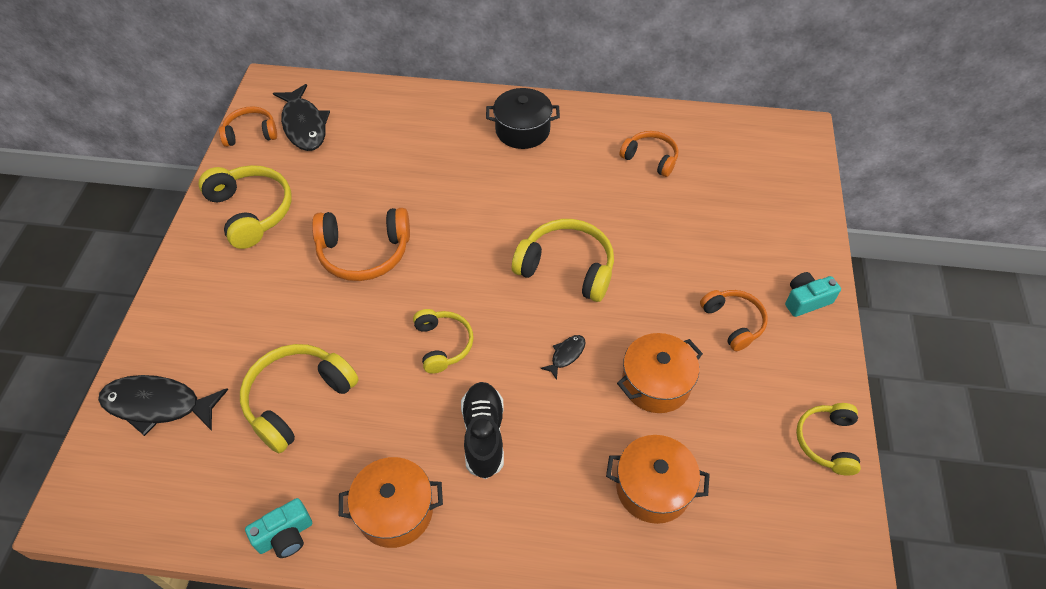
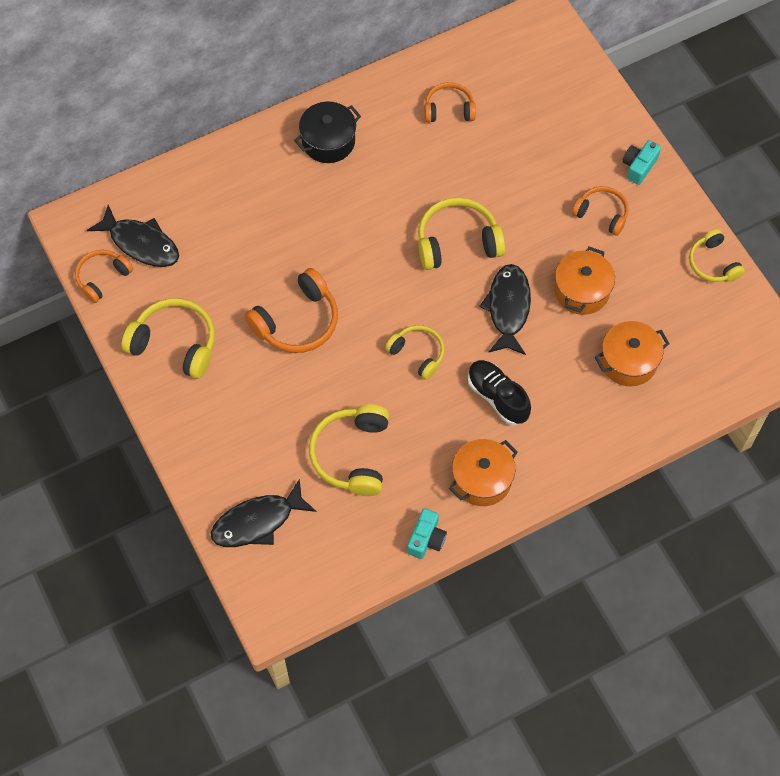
camera: 35 degrees left, 10 degrees up
black fish [540,335,586,380] -> black fish [479,264,531,355], size x2.15

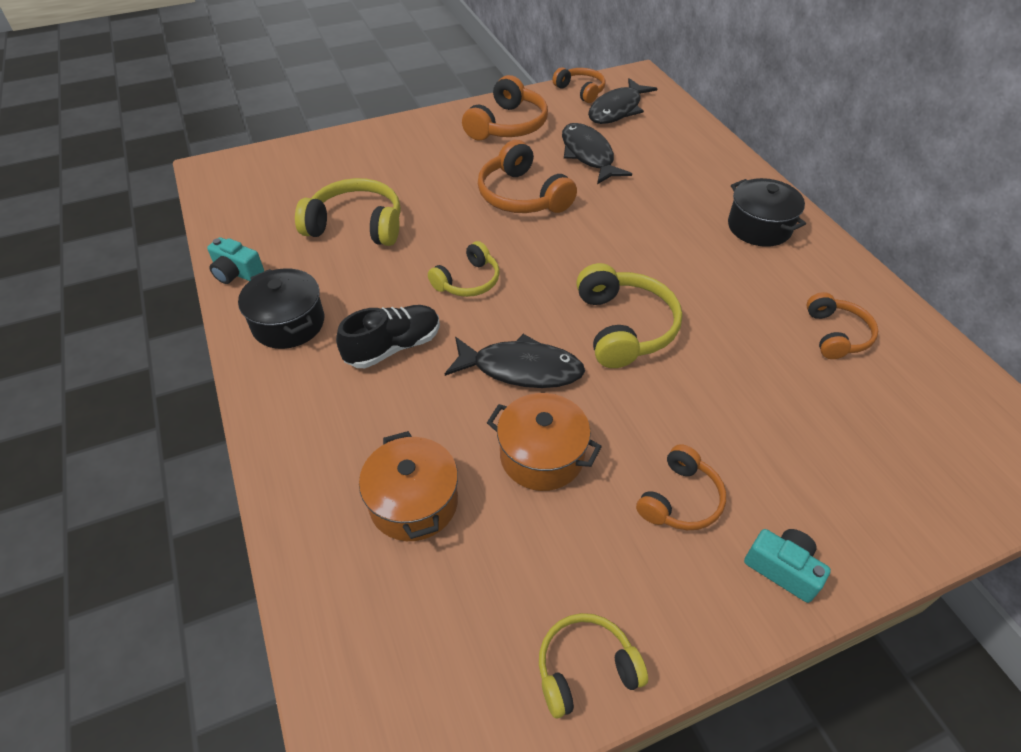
camera: 95 degrees right, 15 degrees down
yellow headphones [122,298,215,379] -> orange headphones [462,75,548,141]
black fish [211,479,316,547] -> black fish moved to [562,123,632,184]
orange pot [449,439,518,506] -> black pot [238,268,324,349]

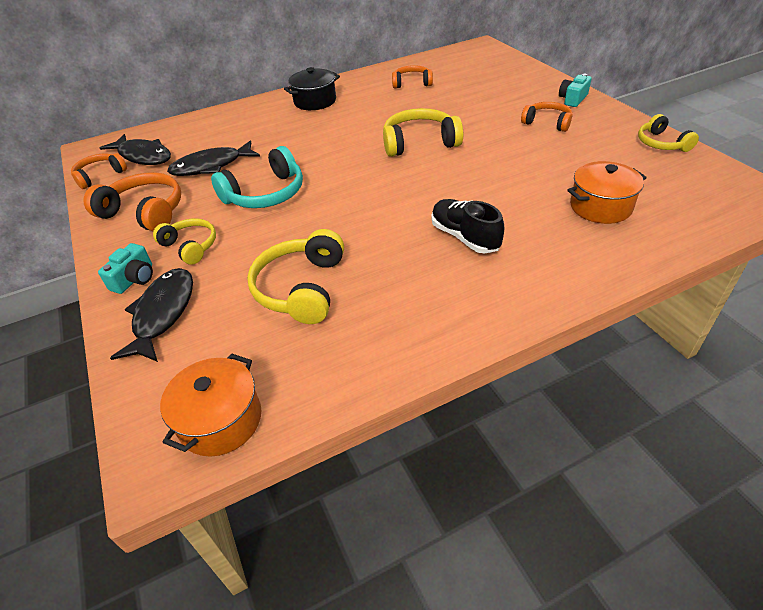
camera: 90 degrees left, 5 degrees down
turquoise camera [207,237,264,284] -> turquoise camera moved to [98,243,153,294]
black pot [238,268,324,349] -> none
yellow headphones [428,241,500,297] -> yellow headphones moved to [153,218,216,265]
black fish [445,334,585,388] -> black fish moved to [110,268,193,362]
orange headphones [478,140,577,213] -> turquoise headphones [211,146,303,208]
orange pot [487,393,602,491] -> orange pot moved to [160,353,261,456]

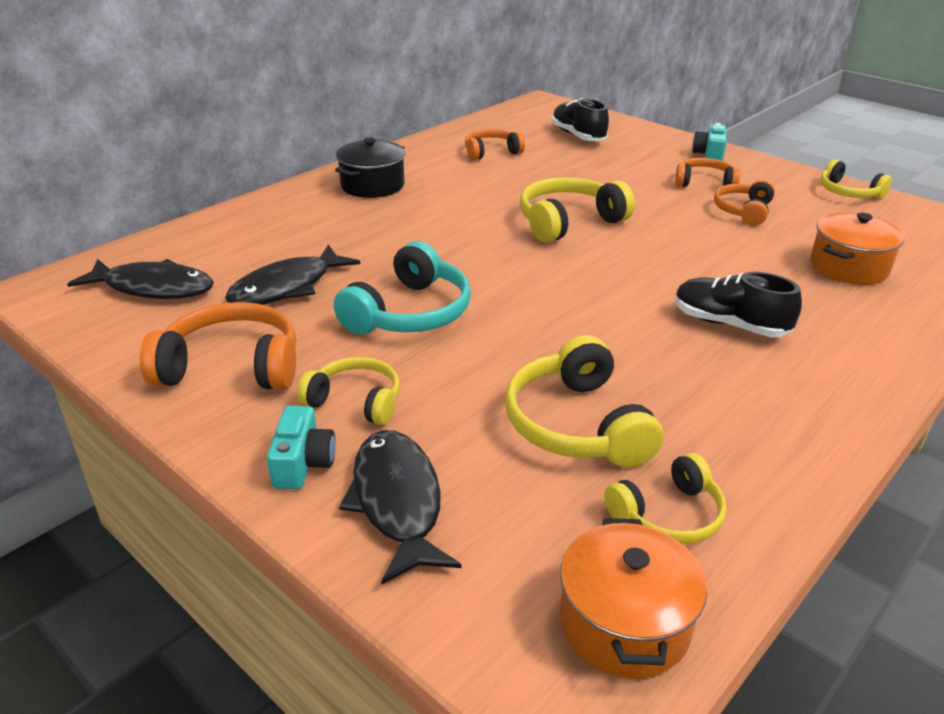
camera: 25 degrees left, 10 degrees down
orange headphones [71,153,127,189] -> orange headphones moved to [714,180,775,226]
none -> black shoe [552,98,609,141]
none -> yellow headphones [604,453,727,545]

